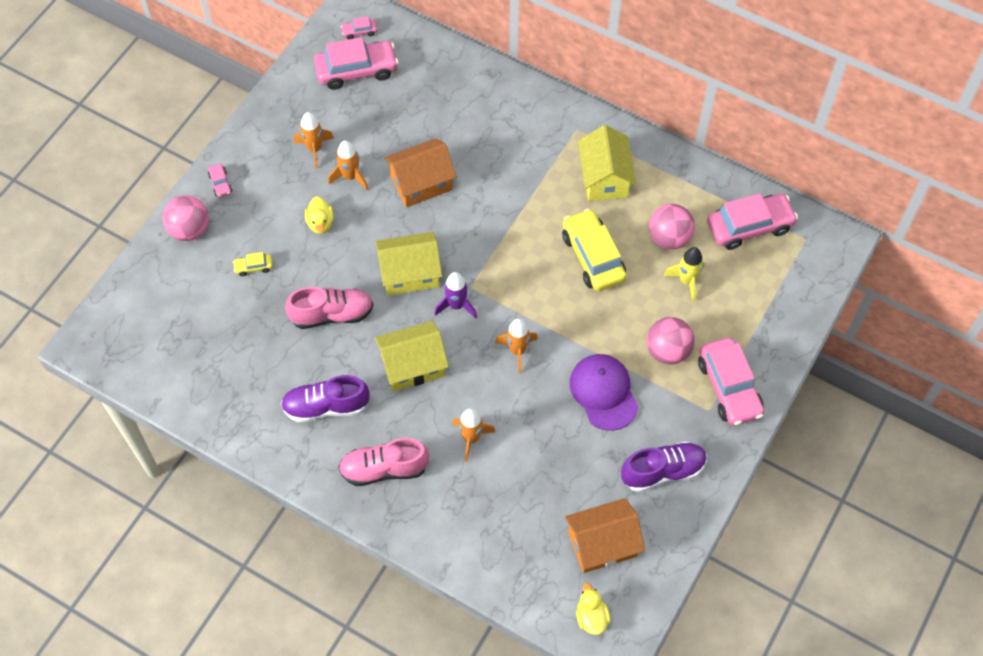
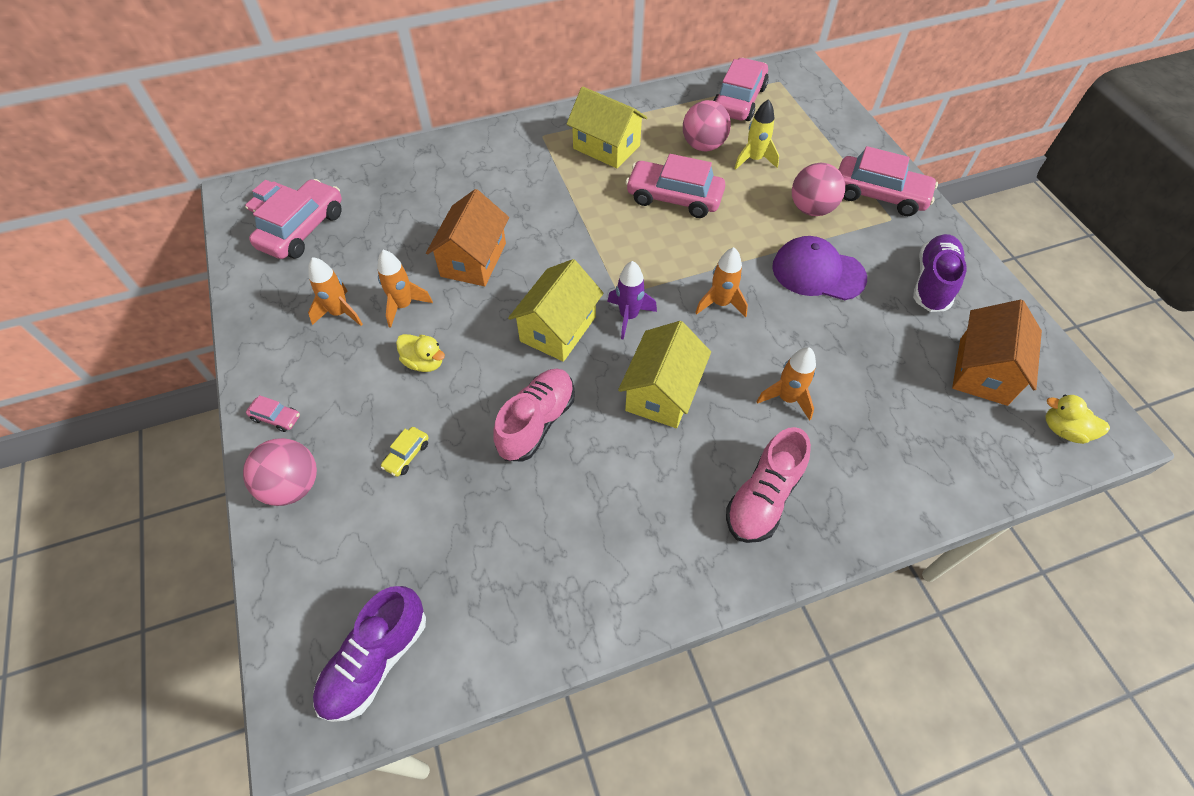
camera: 50 degrees left, 5 degrees down
purple shoe [281,375,370,422] -> purple shoe moved to [313,586,426,722]
yellow car [562,209,627,291] -> pink car [625,154,725,218]

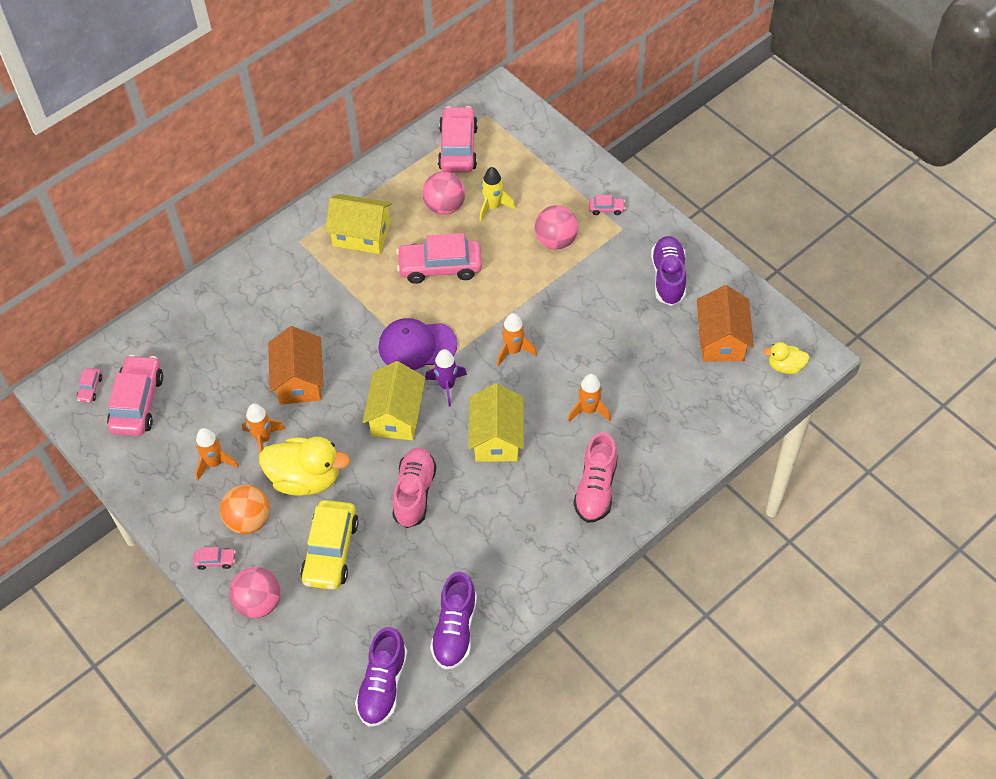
camera: 20 degrees left, 0 degrees up
yellow car [381,427,429,477] -> yellow car [300,500,359,590], size x2.27
yellow duck [396,334,445,372] -> yellow duck [259,437,350,496], size x1.94
purple cap [772,236,867,300] -> purple cap moved to [378,318,457,370]
pink car [838,146,938,216] -> pink car [589,195,625,215], size x0.44
none -> orange ball [220,485,270,534]
none -> purple shoe [430,572,477,670]

